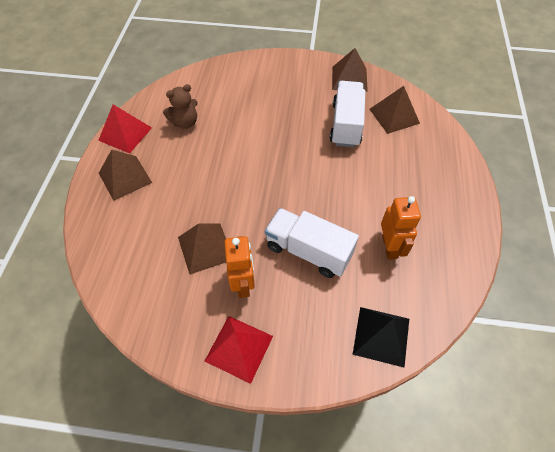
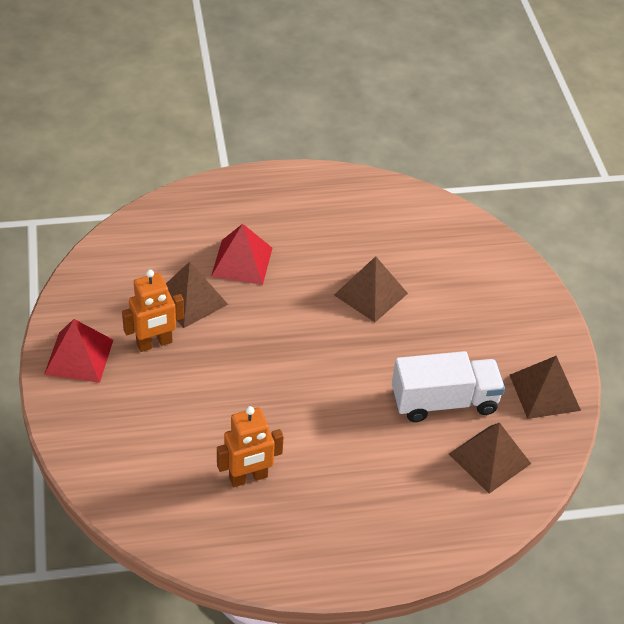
camera: 70 degrees right, 10 degrees down
red pyramid [98,104,152,153] -> red pyramid moved to [211,224,272,285]
brown pyramid [99,150,152,201] -> brown pyramid moved to [334,256,408,322]
brown teddy bear [163,84,198,129] -> none
white truck [265,208,359,278] -> none
black pyramid [352,307,409,367] -> none

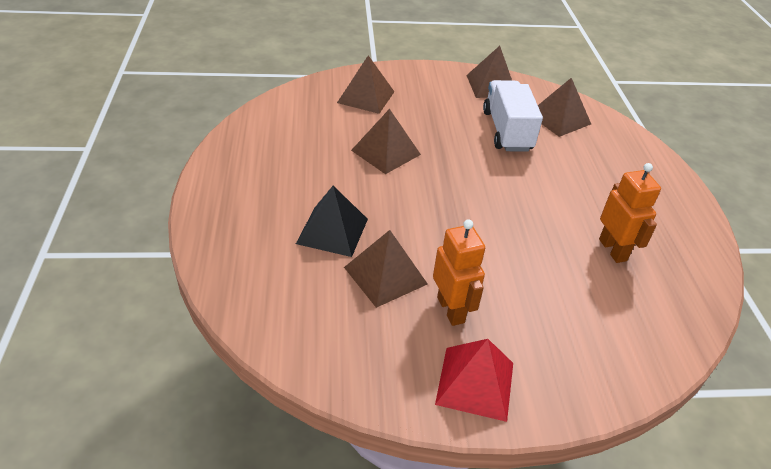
camera: 85 degrees left, 5 degrees down
red pyramid [211,224,272,285] -> black pyramid [296,186,368,257]
none -> brown pyramid [337,55,394,114]

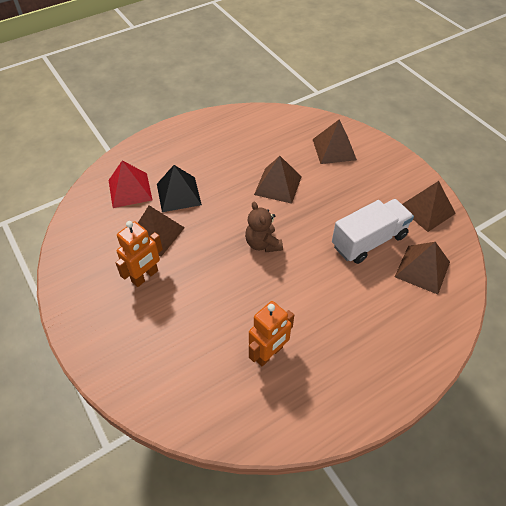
camera: 65 degrees right, 10 degrees up
red pyramid [435,339,513,422] -> red pyramid moved to [109,161,152,208]
none -> brown teddy bear [245,202,283,252]

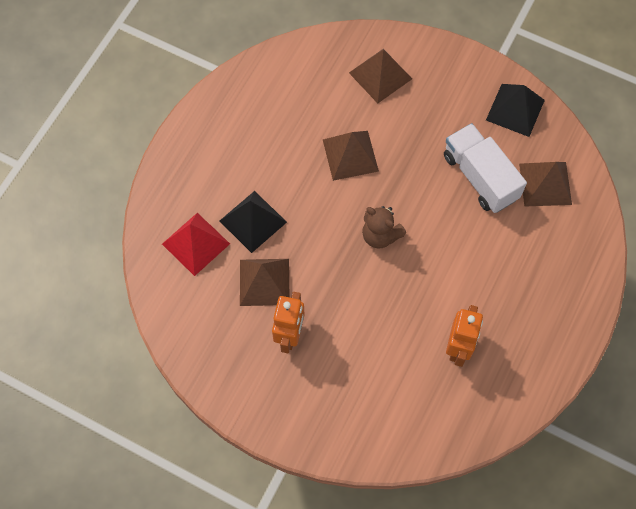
camera: 30 degrees left, 15 degrees up
white truck [332,199,414,264] -> white truck turned 60 degrees counterclockwise [444,123,527,213]
brown pyramid [402,181,456,232] -> black pyramid [486,84,545,137]

